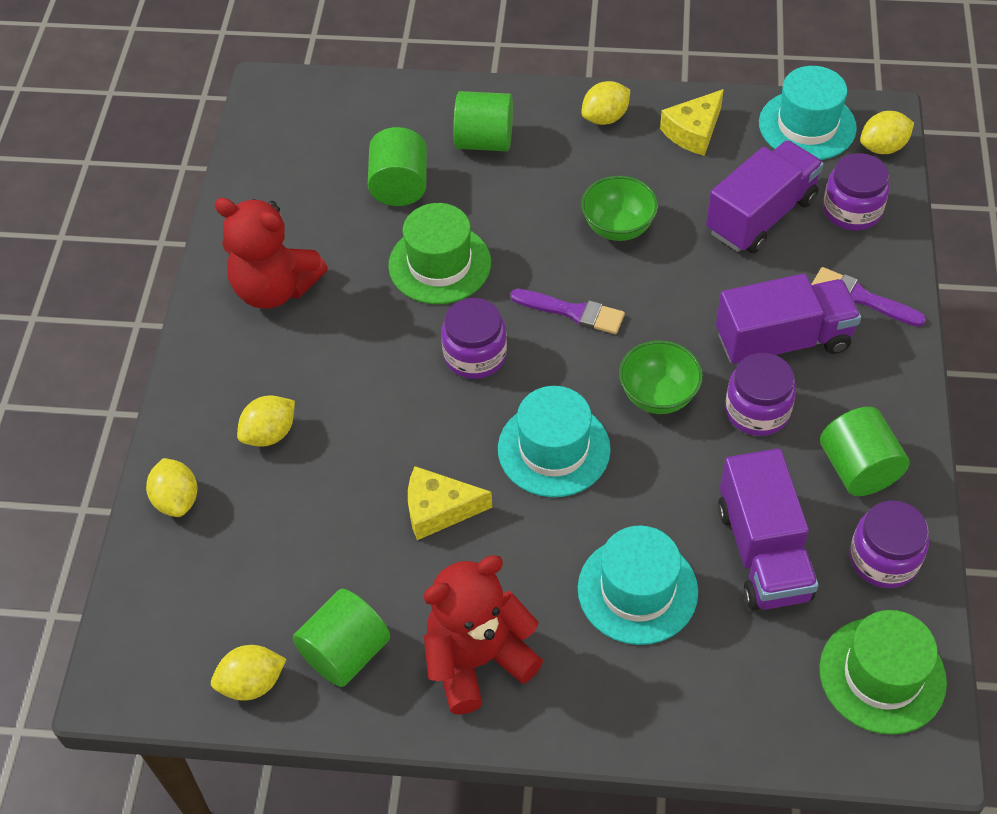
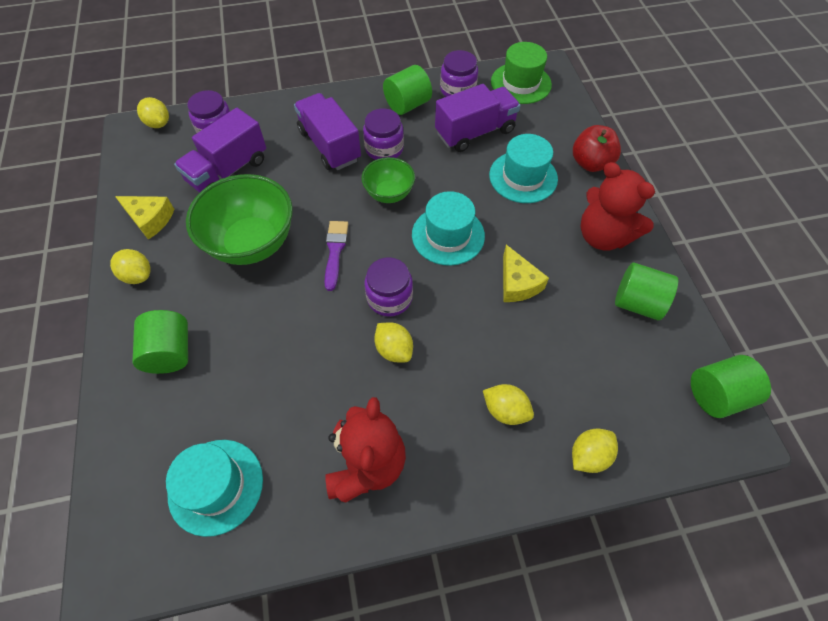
camera: 110 degrees left, 5 degrees up
yellow lemon [211,645,287,700] -> yellow lemon moved to [374,322,413,363]
green cylinder [368,127,427,206] -> green cylinder moved to [691,355,771,418]
green hat [388,203,491,304] -> none
green bowl [581,176,658,241] -> green bowl [186,174,293,265], size x1.79
purple truck [706,140,824,254] -> purple truck turned 75 degrees counterclockwise [174,108,266,193]
turquoise hat [759,66,857,160] -> turquoise hat moved to [166,440,263,537]
purple brush [811,267,926,327] -> none
none -> red apple [573,125,621,172]

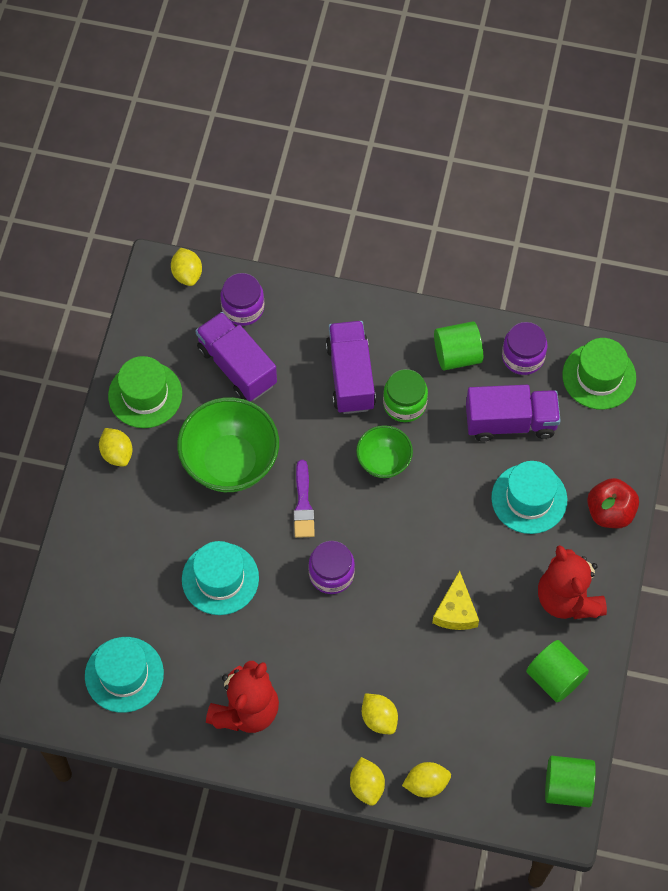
camera: 25 degrees right, 5 degrees up
yellow cheese [115,196,175,240] -> green hat [108,356,182,428]
green cylinder [132,310,188,374] -> none
purple truck [174,108,266,193] -> purple truck turned 75 degrees clockwise [195,312,277,401]
purple brush [324,221,348,291] -> purple brush turned 150 degrees clockwise [293,460,315,538]
purple jar [363,108,404,160] -> green jar [383,369,428,422]
yellow lemon [374,322,413,363] -> yellow lemon moved to [350,757,385,806]
turquoise hat [412,191,485,266] -> turquoise hat moved to [182,541,259,615]

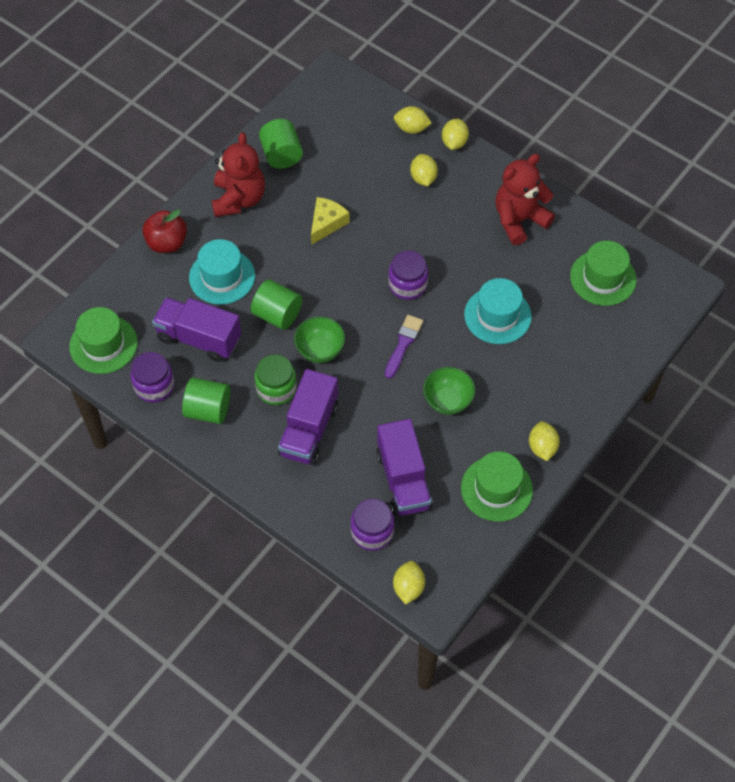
camera: 155 degrees left, 5 degrees down
turquoise hat [85,637,164,713] -> green hat [570,241,637,306]
green bowl [177,397,279,492] -> green bowl [423,367,475,415], size x0.56
green cylinder [545,756,596,807] -> green cylinder moved to [251,279,302,330]

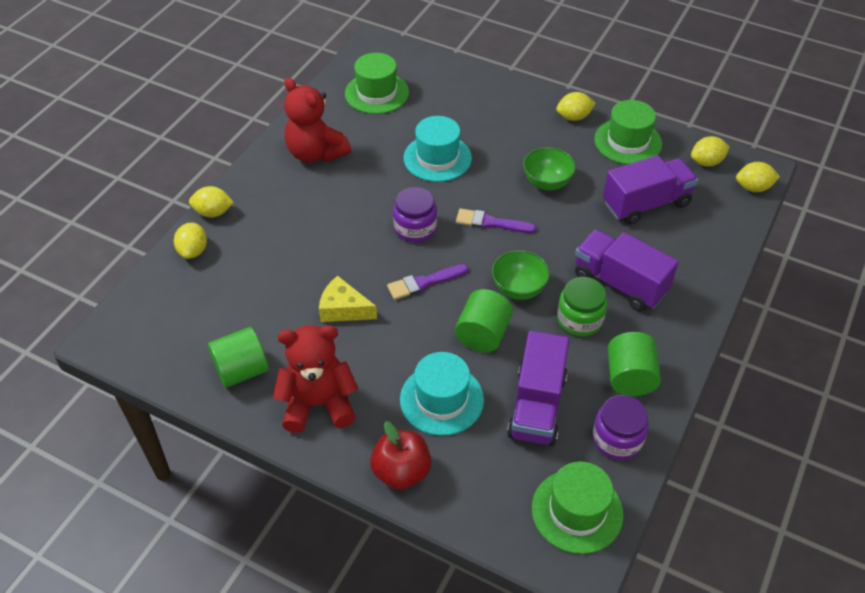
camera: 100 degrees left, 10 degrees down
purple truck [278,369,338,465] -> purple truck turned 150 degrees counterclockwise [575,229,679,311]
purple jar [350,499,394,551] -> none
yellow lemon [410,154,438,186] -> yellow lemon moved to [691,136,730,166]
none -> purple brush [387,264,468,300]

